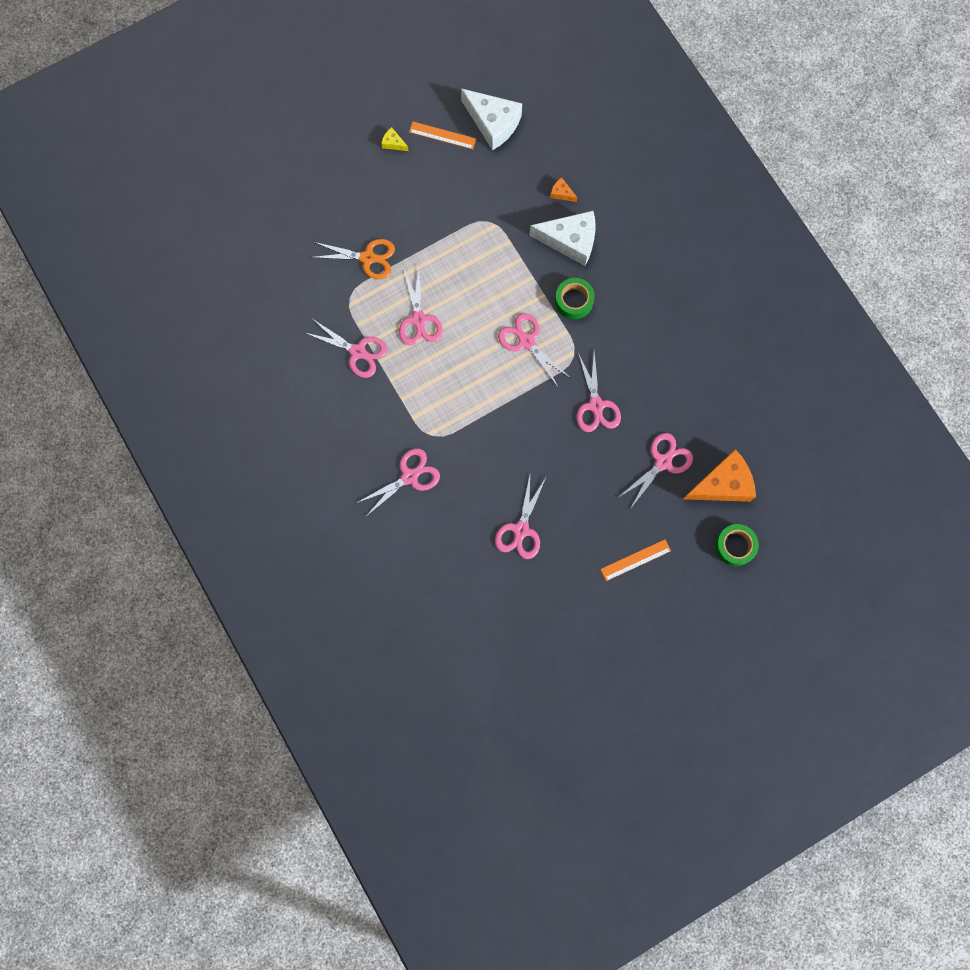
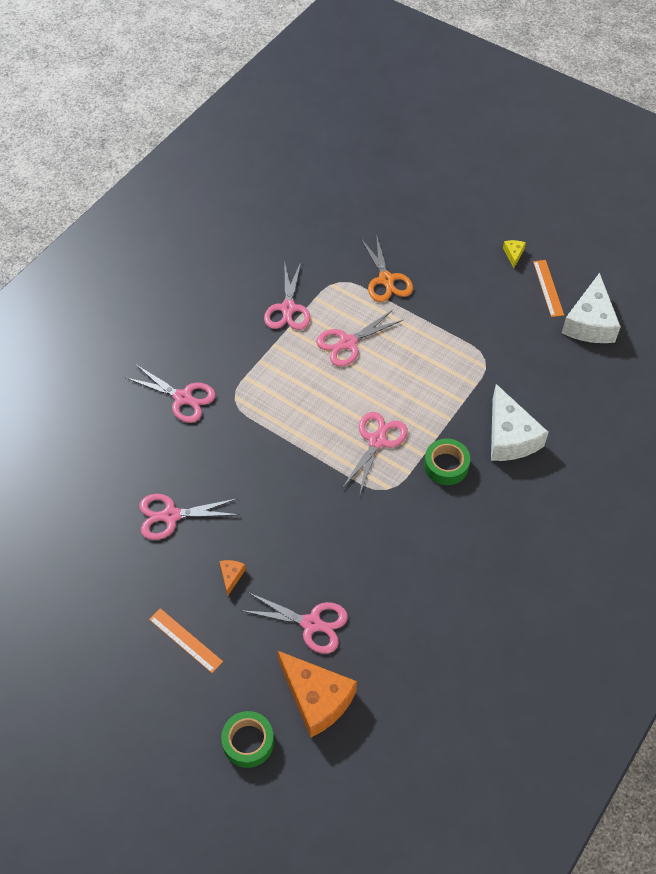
camera: 65 degrees right, 20 degrees down
orange cheese [550,177,578,202] -> orange cheese moved to [219,560,246,596]
pink scissors [577,352,621,432] -> none

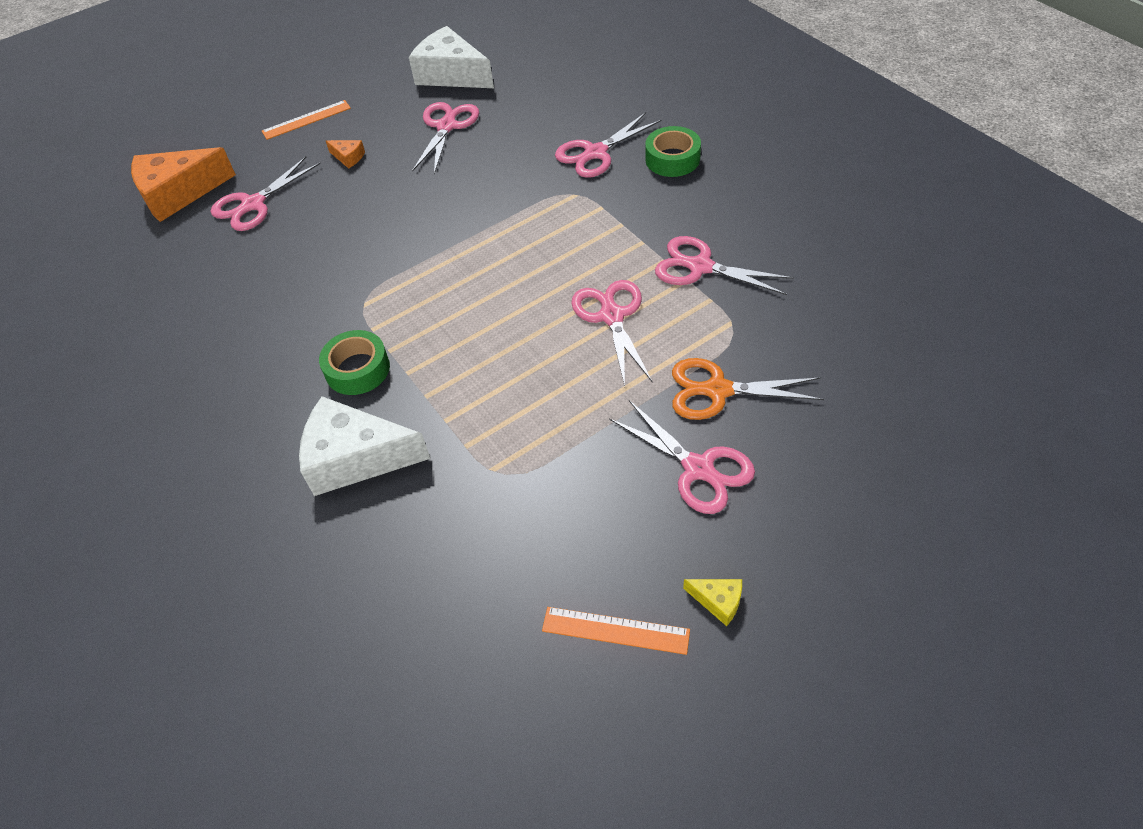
camera: 115 degrees right, 5 degrees down
green tape [221,711,274,768] -> green tape moved to [645,126,701,177]
pink scissors [342,412,408,494] -> pink scissors moved to [609,400,755,514]
white cheese [562,273,621,343] -> white cheese moved to [409,26,494,88]

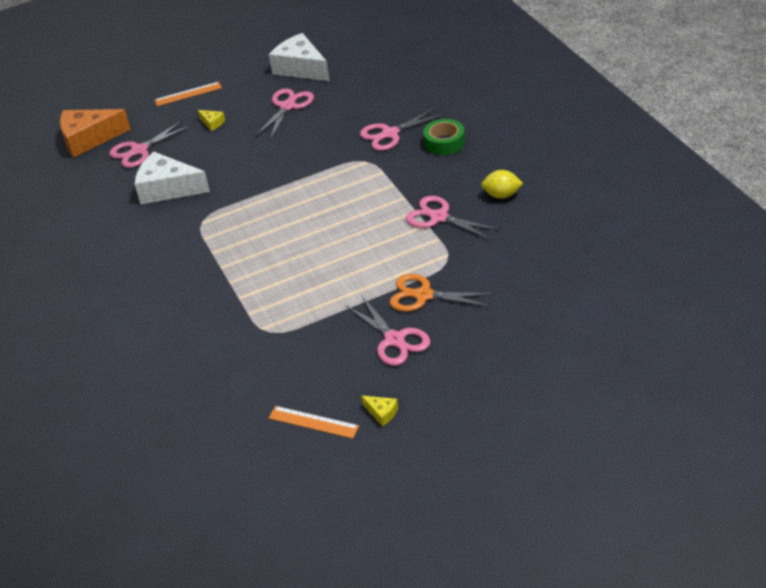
camera: 10 degrees right, 10 degrees down
white cheese [299,396,431,496] -> white cheese moved to [135,152,210,204]
green tape [319,330,390,395] -> none
orange cheese [326,140,365,169] -> yellow cheese [198,110,225,131]
pink scissors [571,280,652,386] -> none
none -> yellow lemon [481,170,523,199]

